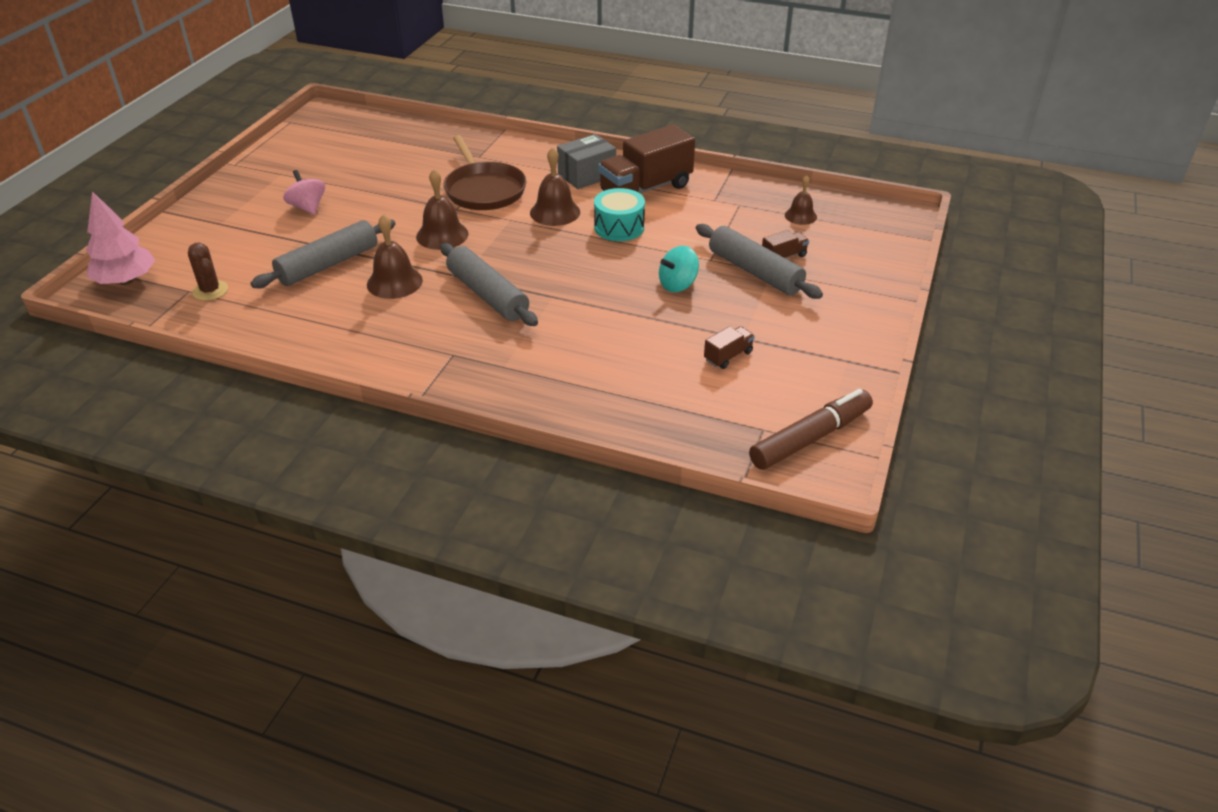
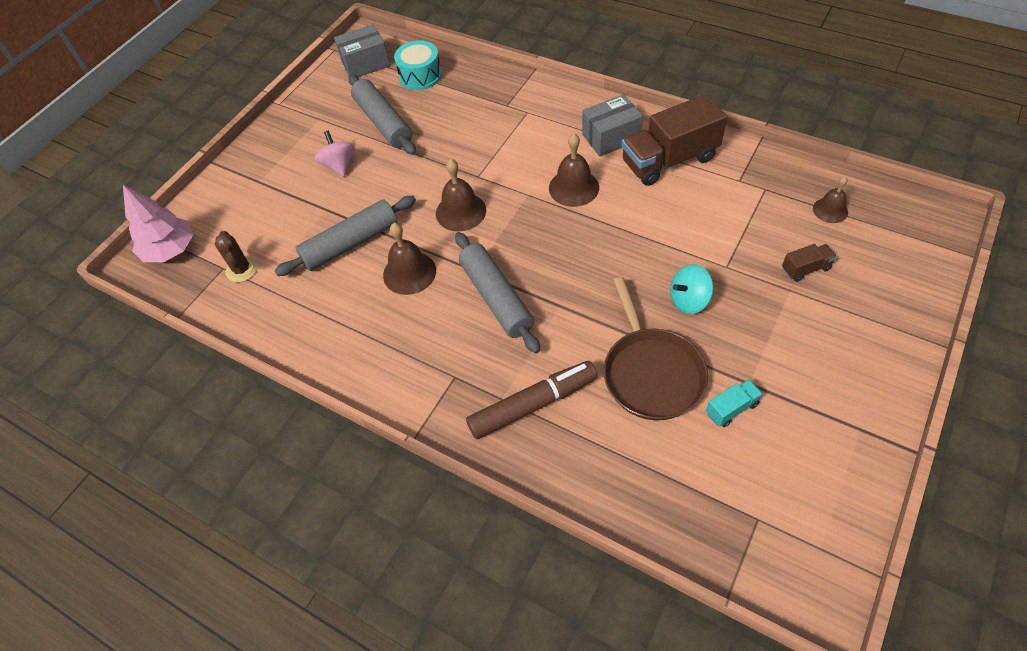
camera: 15 degrees right, 15 degrees up
brown pan [443,135,527,210] -> brown pan moved to [604,277,708,420]
turquoise drum [594,188,645,241] -> turquoise drum moved to [394,40,442,90]
grey rolling pin [696,224,823,299] -> grey rolling pin moved to [348,74,416,155]
brown truck [704,326,755,369] -> turquoise truck [706,379,763,427]
brown marker [749,389,873,470] -> brown marker moved to [466,361,598,439]
none -> grey box [334,24,390,77]

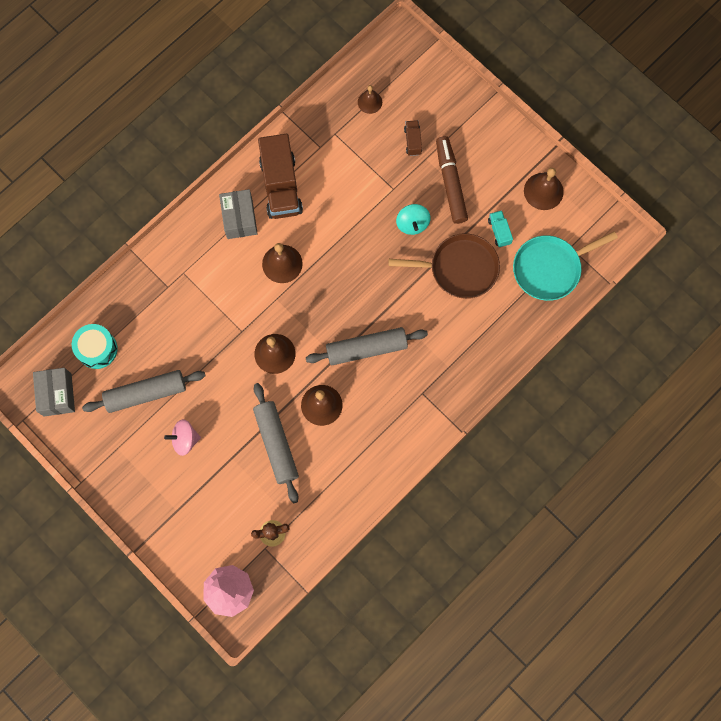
camera: 80 degrees left, 20 degrees up
brown marker [466,361,598,439] -> brown marker moved to [436,136,468,224]
none -> turquoise pan [513,232,618,301]
none -> brown bell [524,168,564,210]

